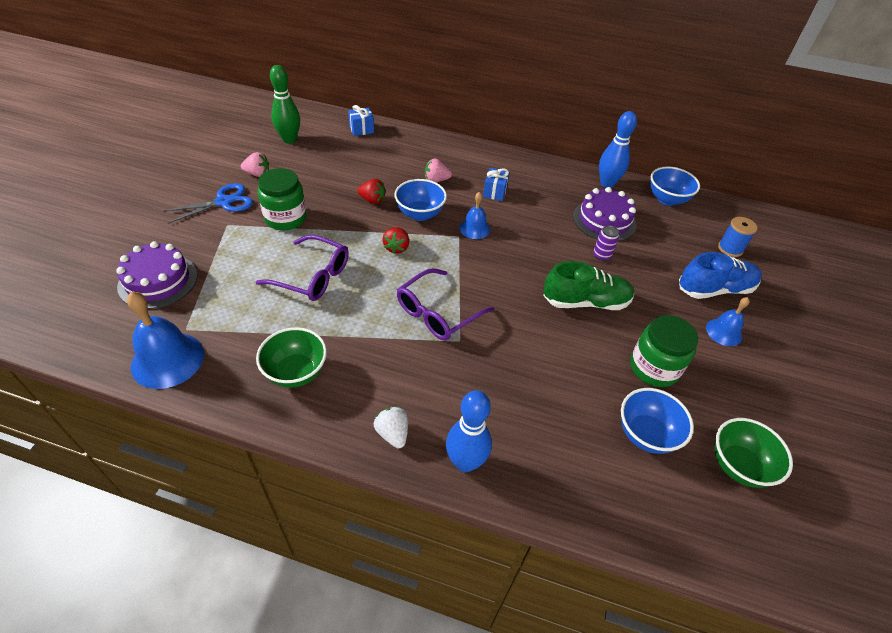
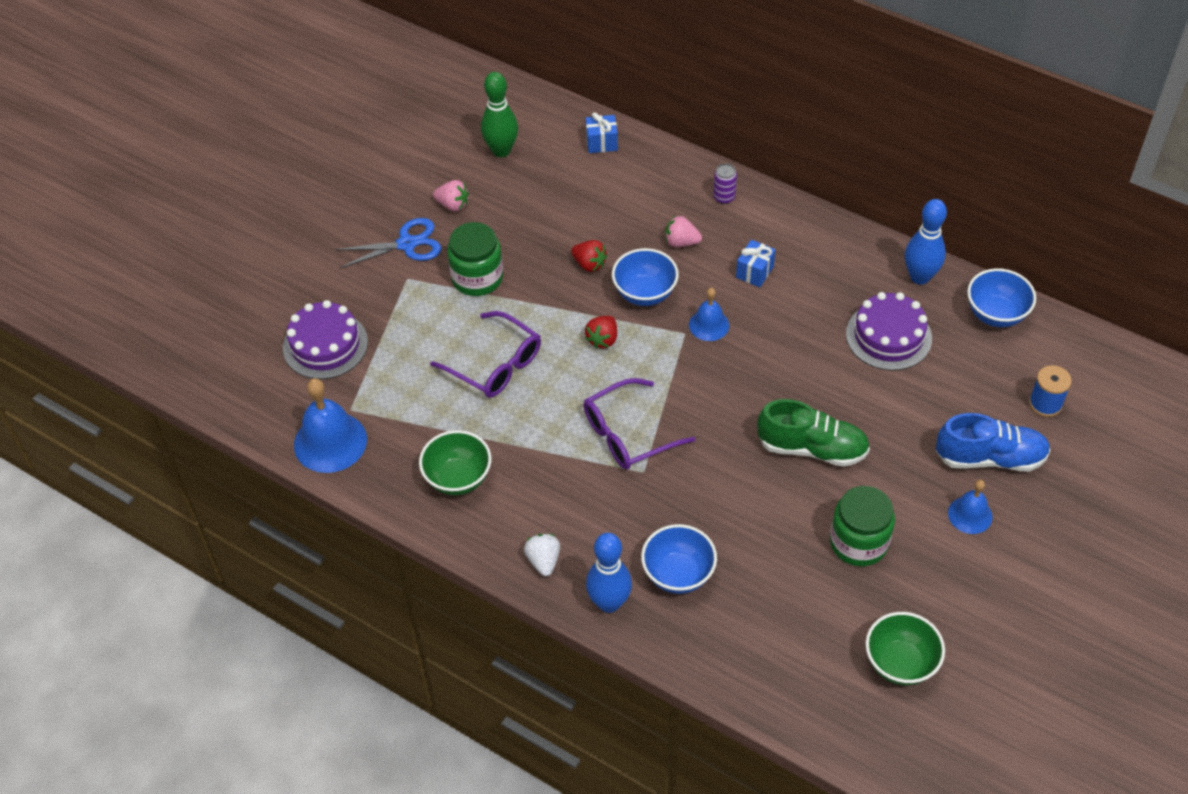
camera: 20 degrees right, 5 degrees up
purple can [593,225,619,261] -> purple can moved to [713,163,737,204]
blue bowl [621,388,694,454] -> blue bowl moved to [641,524,717,594]

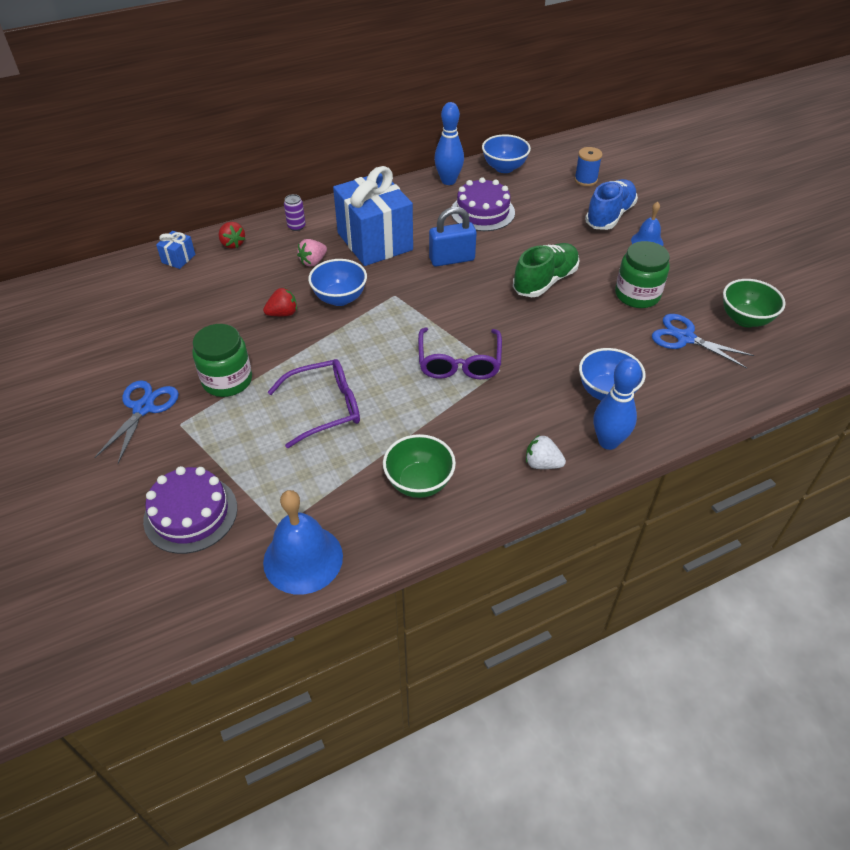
camera: 60 degrees left, 5 degrees down
pink strawberry [433,180,469,211] -> none
green bowling pin [481,72,518,157] -> none
red strawberry [585,316,617,349] -> red strawberry moved to [219,222,245,249]
blue bell [689,288,729,341] -> none
blue gift [736,240,775,287] -> blue gift [333,166,413,266], size x2.47
none -> blue padlock [429,207,477,267]
none -> blue scissors [652,314,754,368]

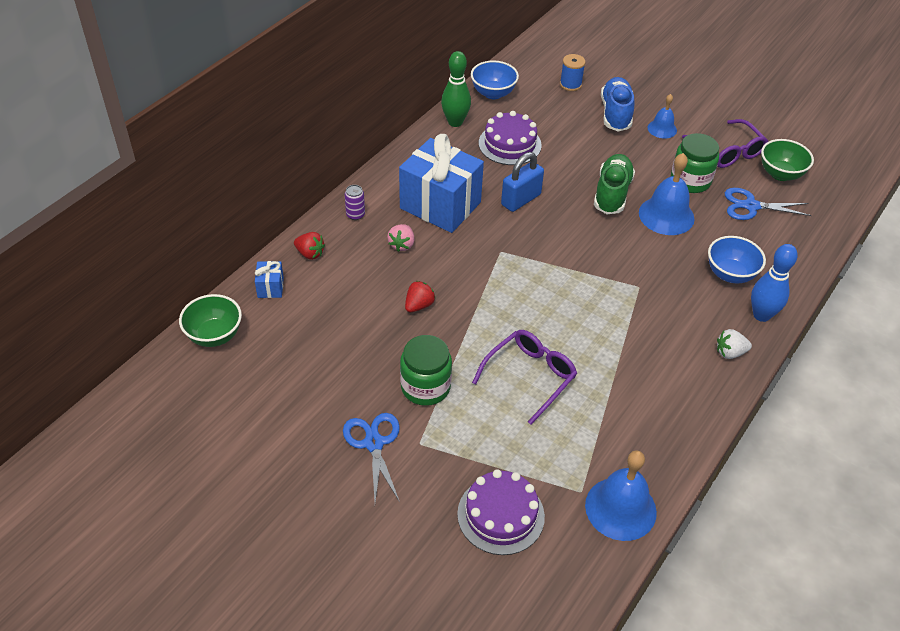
camera: 30 degrees left, 0 degrees up
blue bowl [308,259,367,306] -> none
green bowl [383,434,456,498] -> green bowl moved to [179,294,242,347]
purple glasses [418,328,502,379] -> purple glasses moved to [682,119,768,168]
blue bowling pin [434,102,464,185] -> green bowling pin [441,51,471,127]
none -> blue bell [639,153,694,235]

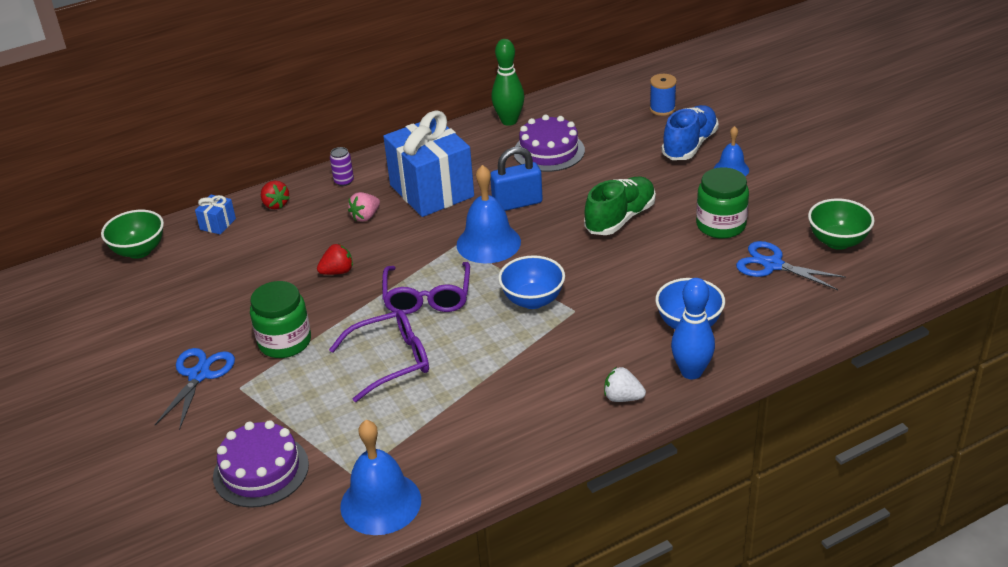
camera: 30 degrees right, 10 degrees down
blue bowl [471,60,519,99] -> blue bowl moved to [498,255,565,309]
blue bell [639,153,694,235] -> blue bell moved to [457,165,521,263]
purple glasses [682,119,768,168] -> purple glasses moved to [382,262,470,314]

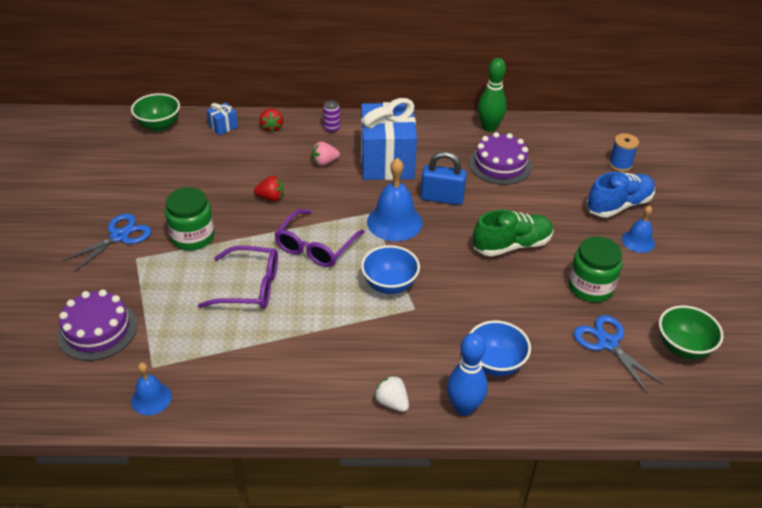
camera: 25 degrees right, 5 degrees up
blue bell [340,420,421,535] -> blue bell [131,363,172,415], size x0.58

